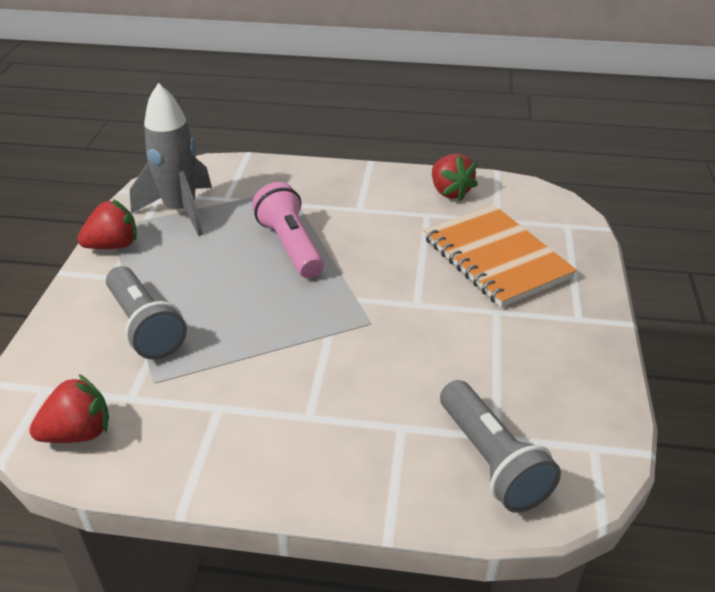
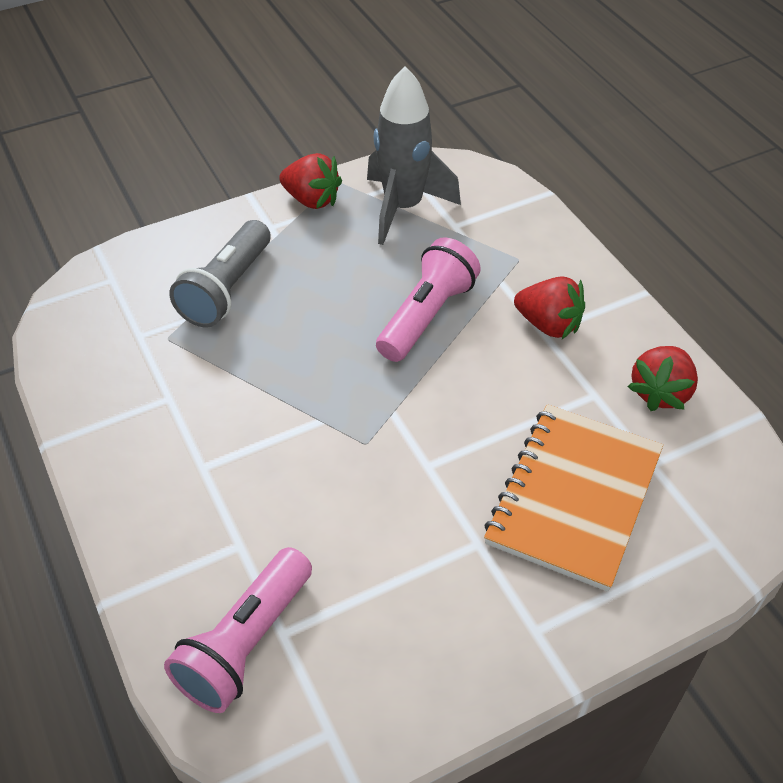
camera: 55 degrees right, 10 degrees up
red strawberry [29,374,109,443] -> red strawberry moved to [514,276,585,339]
grey flashlight [440,380,561,513] -> pink flashlight [164,547,312,713]

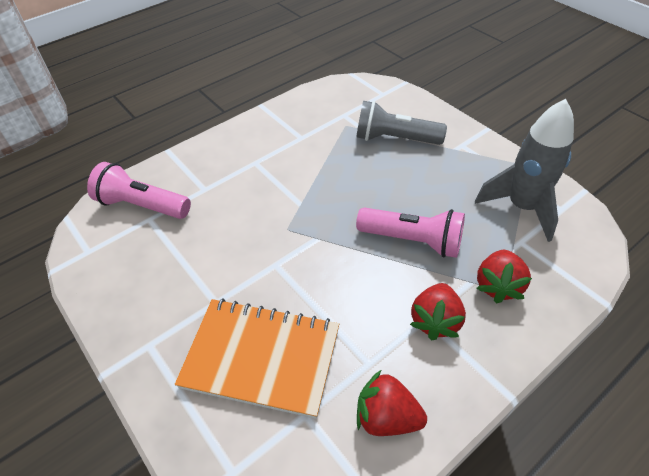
camera: 80 degrees right, 0 degrees up
red strawberry [279,153,342,209] -> red strawberry moved to [476,250,532,303]

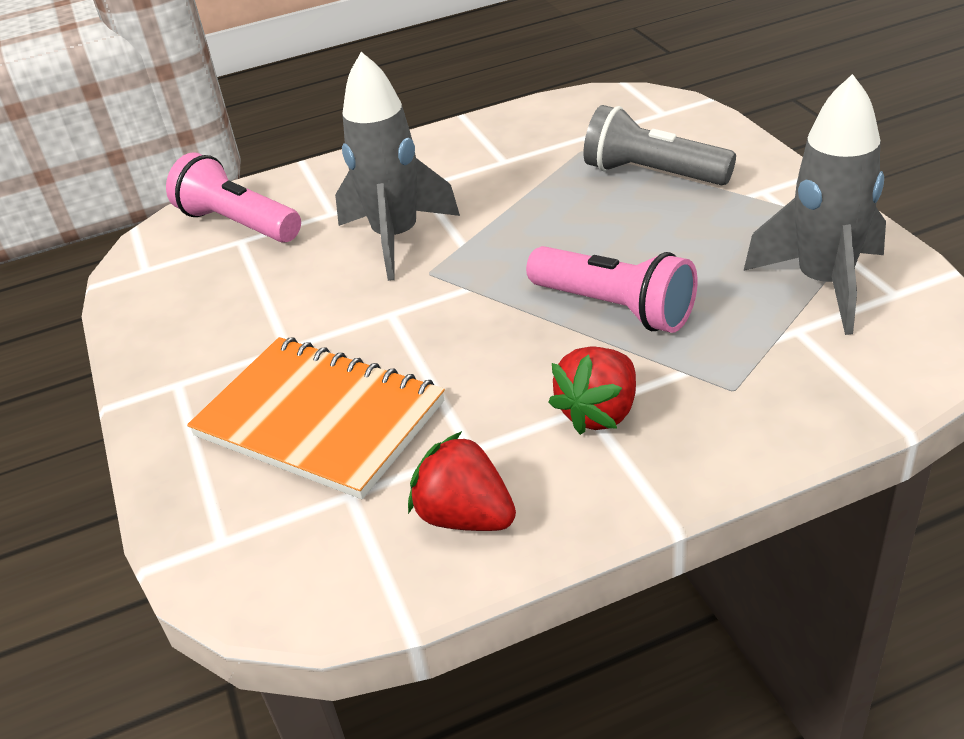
camera: 20 degrees right, 10 degrees down
red strawberry [476,250,532,303] -> none
none -> grey rocket [335,52,460,281]

